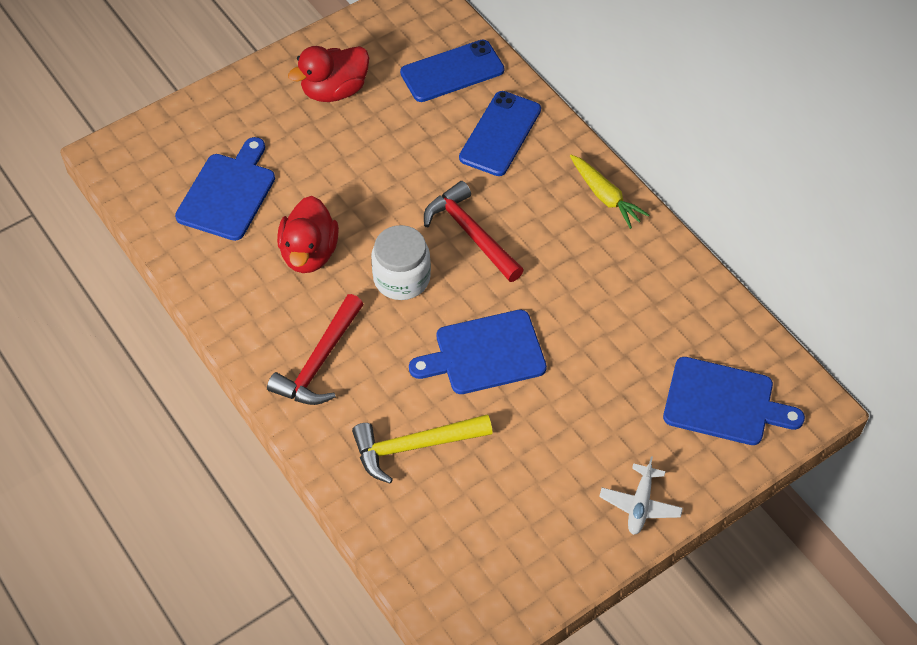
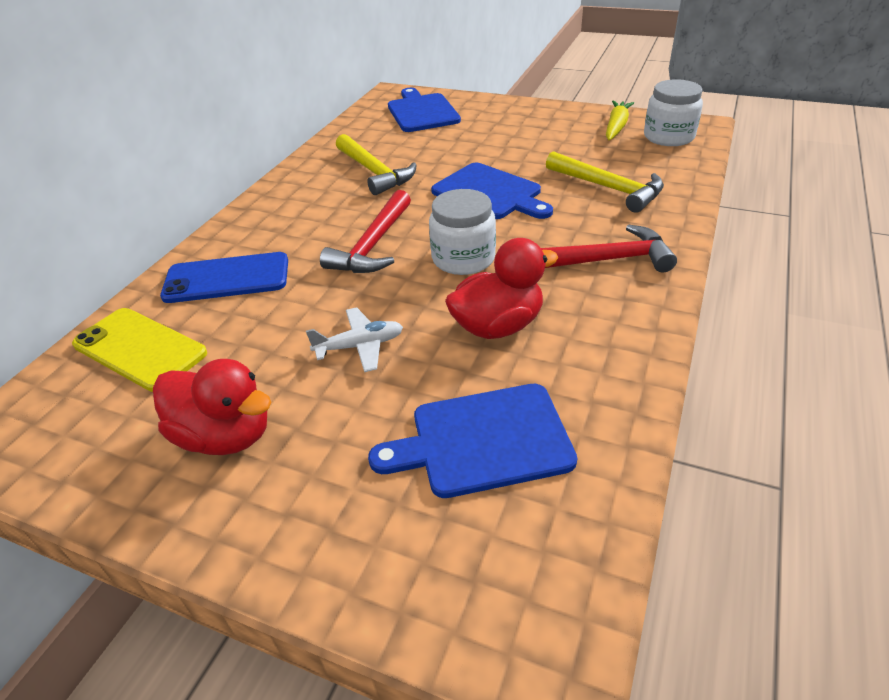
camera: 120 degrees left, 15 degrees down
blue phone [400,40,504,102] -> yellow phone [72,308,207,392]
yellow carrot [570,155,649,229] -> yellow carrot moved to [606,101,634,140]
white plane [599,456,683,535] -> white plane moved to [306,307,403,372]
none -> yellow hammer [336,134,417,195]
none -> white jar [644,79,703,146]

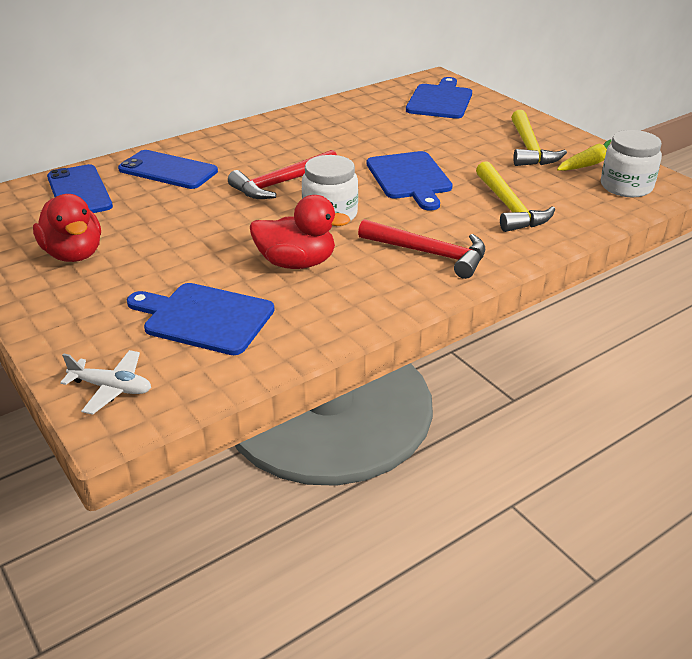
camera: 30 degrees right, 5 degrees down
yellow phone [72,308,207,392] -> blue phone [47,164,113,213]
white plane [306,307,403,372] -> white plane moved to [60,350,151,415]
yellow hammer [336,134,417,195] -> yellow hammer moved to [511,110,567,166]

